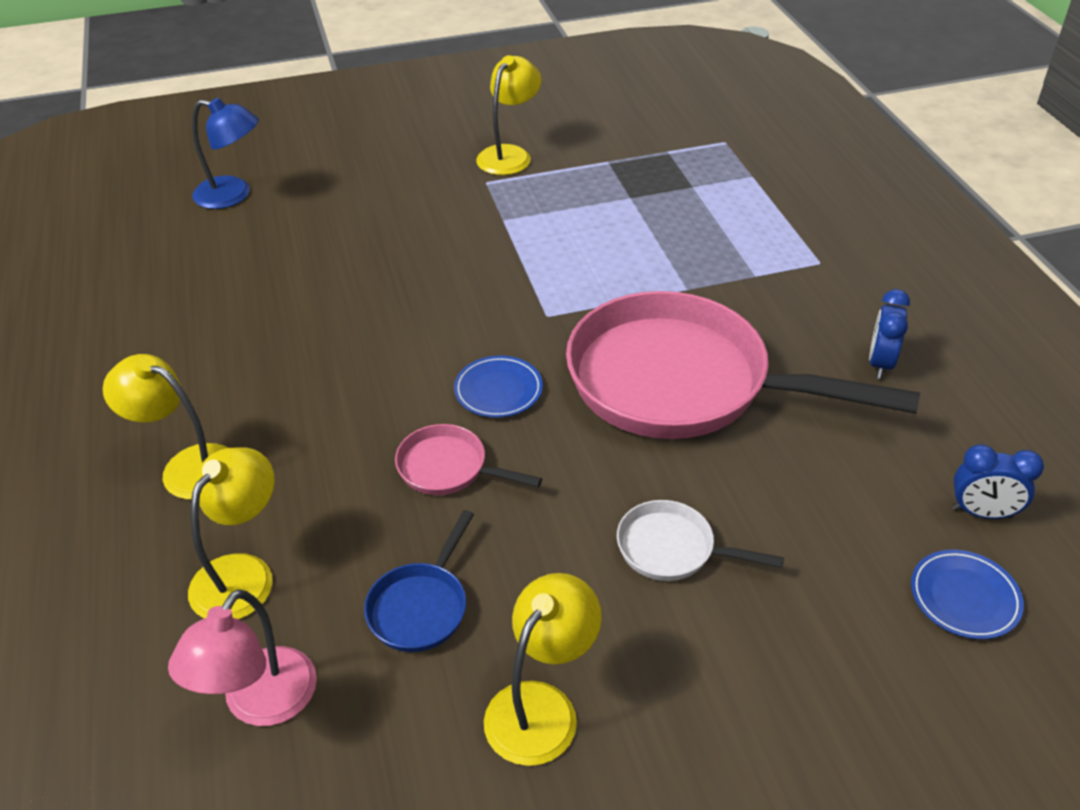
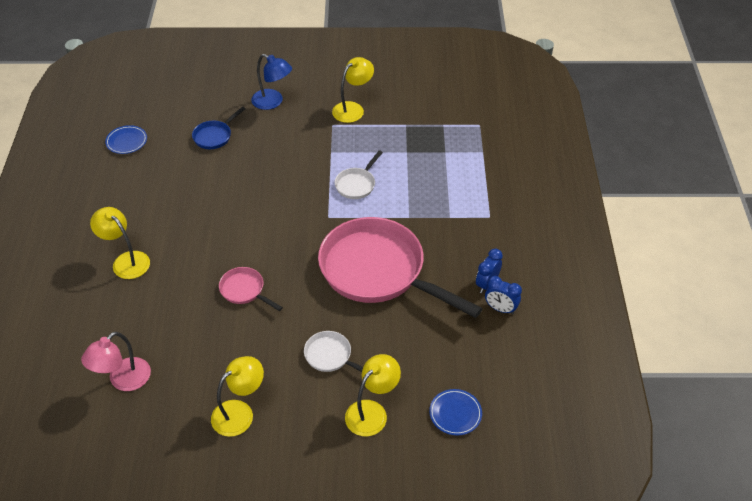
camera: 15 degrees right, 5 degrees up
yellow lamp [188,447,275,619] -> yellow lamp moved to [345,354,401,436]
blue lamp [192,98,259,209] -> blue lamp moved to [251,54,292,110]
blue pan [364,510,474,652] -> blue pan moved to [192,107,245,149]
blue plate [454,356,543,418] -> blue plate moved to [105,125,147,154]
blue clock [952,444,1044,519] -> blue clock moved to [485,276,522,314]
none -> white pan [335,150,383,199]

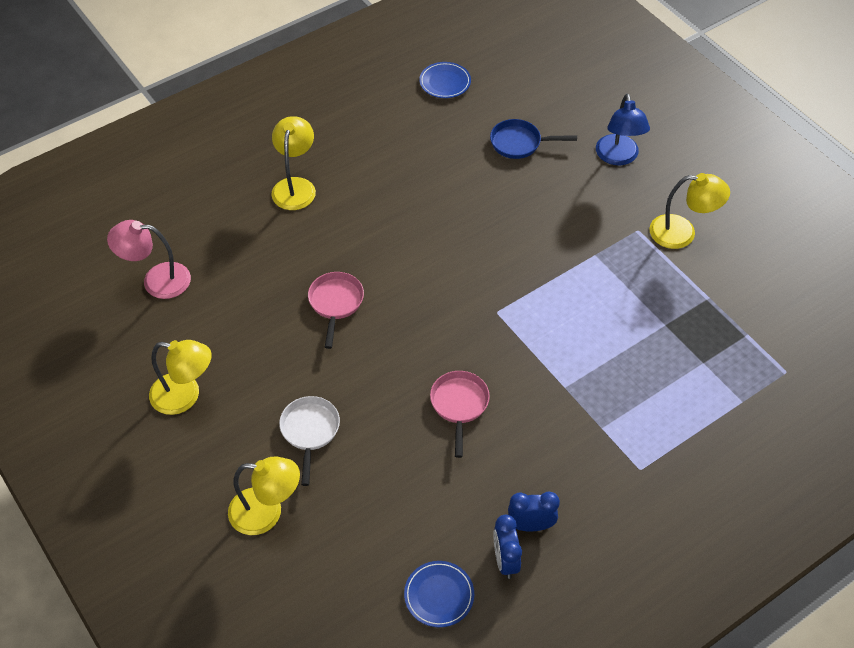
camera: 55 degrees right, 5 degrees up
pink pan [318,217,483,318] -> pink pan [430,371,490,458], size x0.42
white pan [335,150,383,199] -> none
blue plate [429,389,482,435] -> blue plate moved to [404,561,474,627]

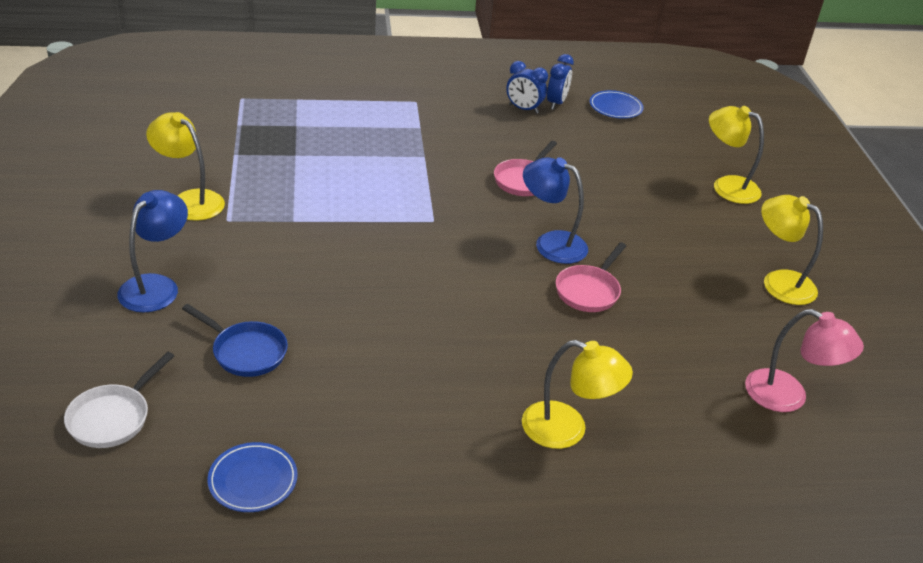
camera: 155 degrees left, 15 degrees down
yellow lamp [271,116,316,210] -> yellow lamp turned 105 degrees counterclockwise [522,340,633,449]
white pan [279,396,340,486] -> white pan moved to [64,352,174,448]
none -> blue lamp [523,157,588,264]

